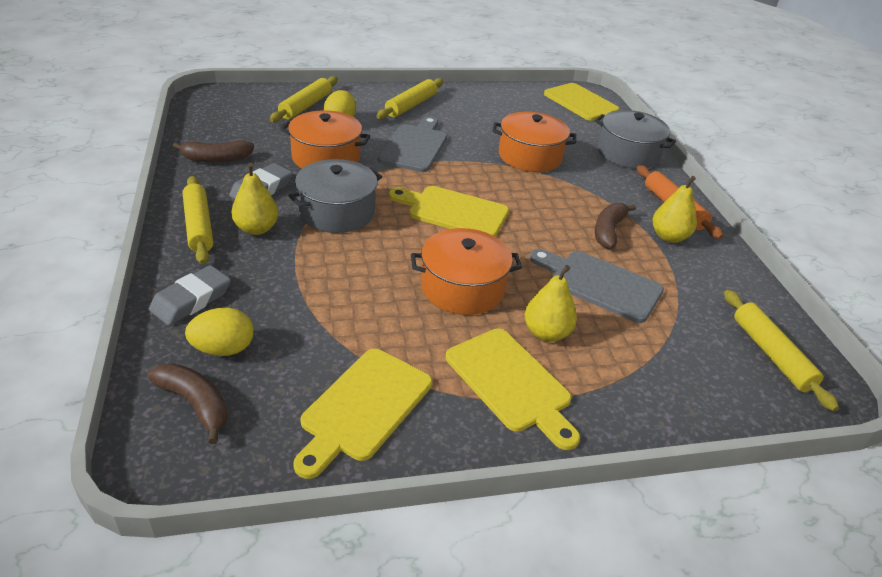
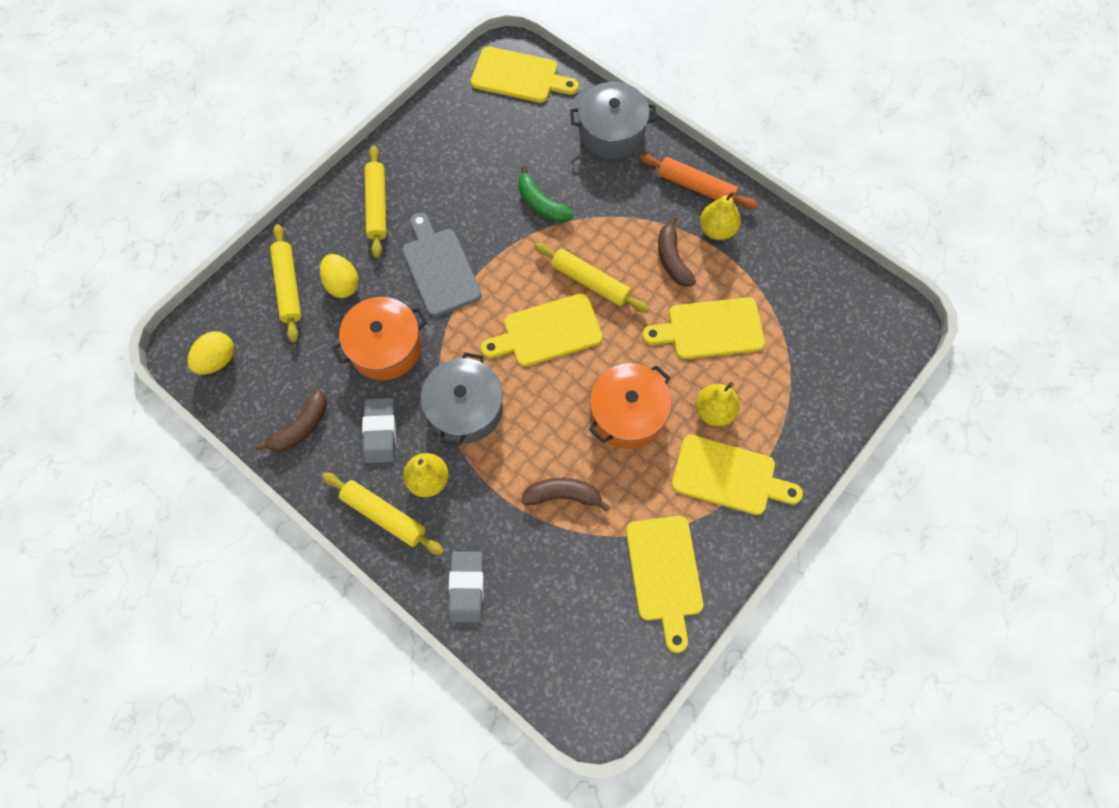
camera: 35 degrees left, 30 degrees up
brown banana [147,363,228,444] -> brown banana moved to [521,478,610,512]
yellow egg [185,308,254,356] -> yellow egg moved to [188,331,234,375]
orange pot [492,112,576,172] -> green banana [518,165,573,223]
grey cutting board [530,249,664,323] -> yellow cutting board [642,297,765,359]
yellow rolling pin [724,290,839,411] -> yellow rolling pin moved to [534,243,649,313]

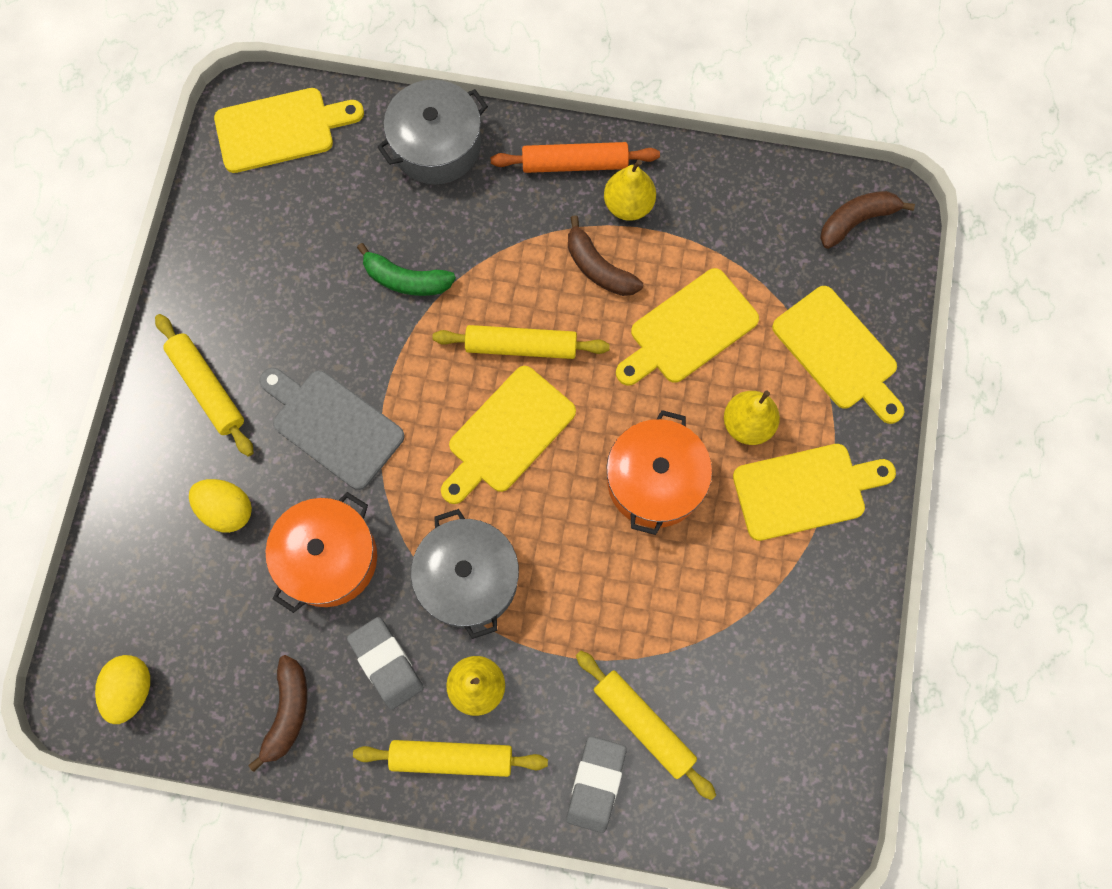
camera: 30 degrees left, 5 degrees up
yellow rolling pin [270,224,301,343] -> yellow rolling pin moved to [576,651,716,800]
grey eraser [449,552,484,623] -> grey eraser turned 45 degrees clockwise [566,736,627,833]
brown banana [521,478,610,512] -> brown banana moved to [820,191,915,249]
yellow cutting board [626,516,703,653] -> yellow cutting board moved to [772,286,905,424]

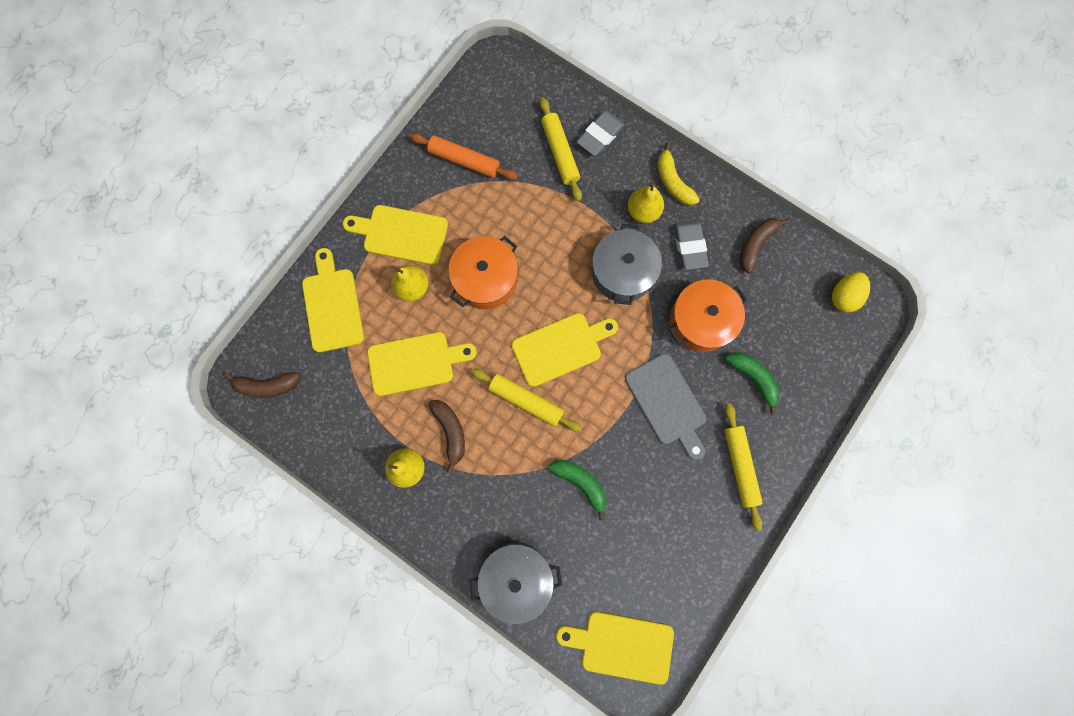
camera: 155 degrees left, 5 degrees up
yellow egg [189,479,252,533] -> green banana [725,352,780,415]
yellow rolling pin [353,740,548,777] -> yellow banana [657,143,700,205]
orange rolling pin [491,142,660,173] -> orange rolling pin moved to [410,133,518,180]

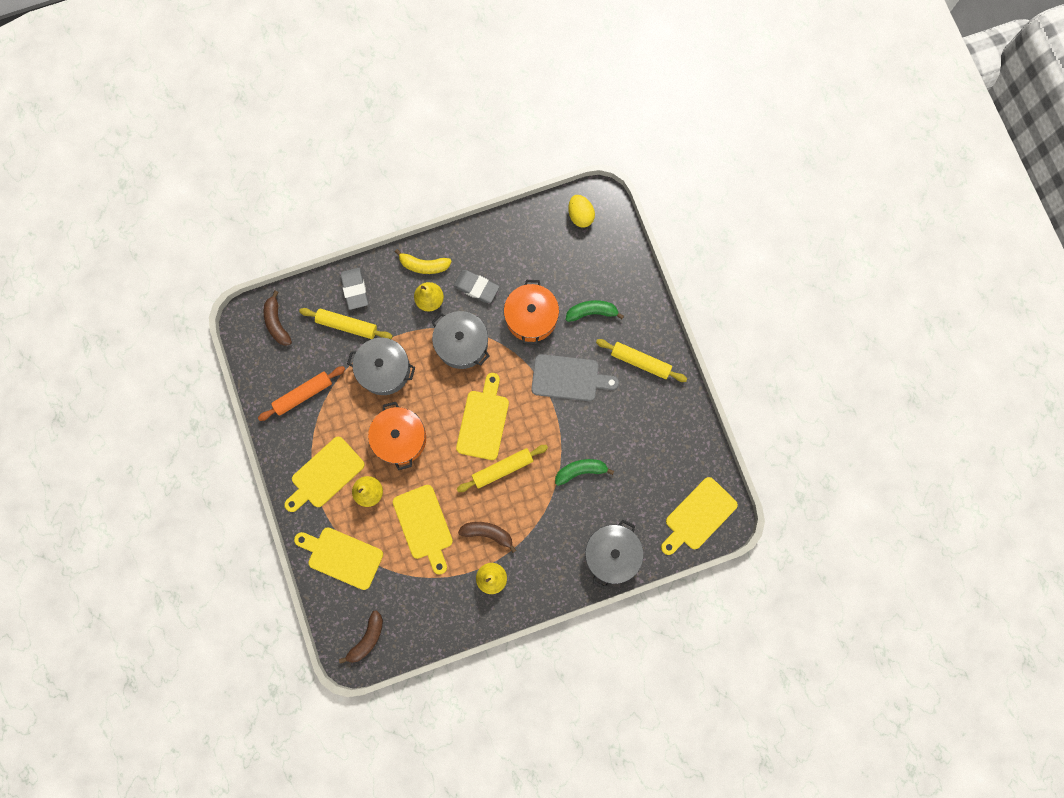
camera: 55 degrees left, 0 degrees up
yellow cutting board [367,332,476,396] -> yellow cutting board turned 135 degrees clockwise [393,485,453,574]
brown banana [740,218,790,274] -> brown banana moved to [264,291,292,346]
none -> grey pot [347,338,415,395]

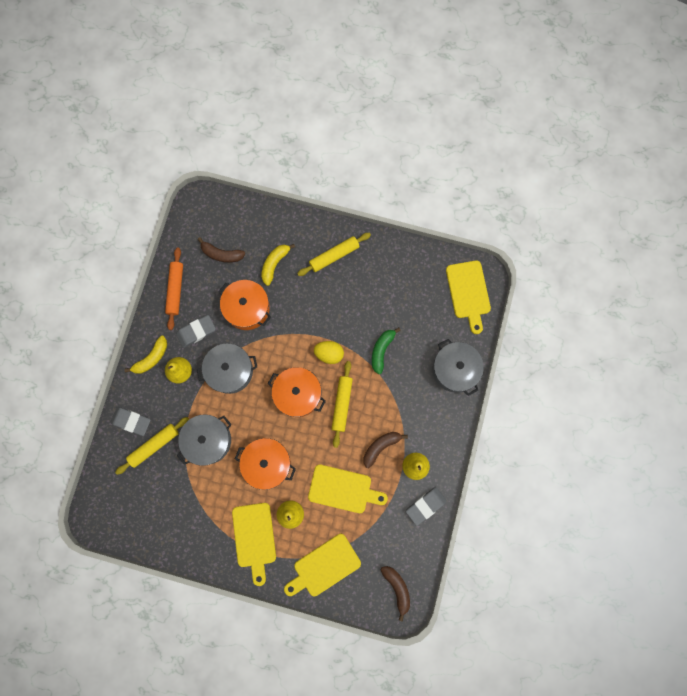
camera: 55 degrees left, 0 degrees up
orange rolling pin [258,366,345,421] -> orange rolling pin moved to [165,248,183,330]
brown banana [264,291,292,346] -> brown banana moved to [198,237,245,263]
yellow cutting board [456,373,509,460] -> orange pot [268,367,326,417]
grey cutting board [531,354,619,401] -> none
green banana [566,300,624,322] -> yellow banana [261,244,295,286]
yellow egg [568,195,595,227] -> yellow egg moved to [314,341,344,364]
none -> grey eraser [406,487,447,526]

